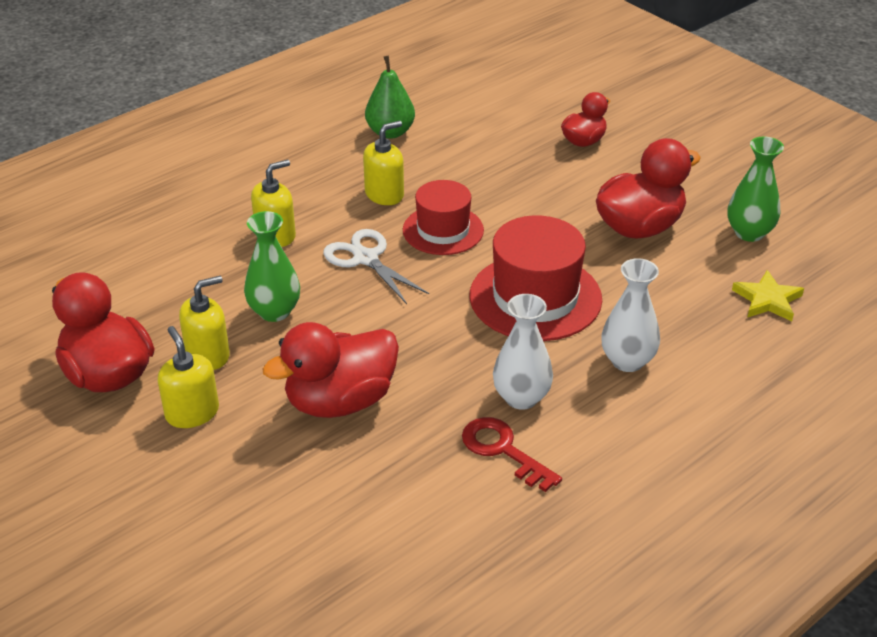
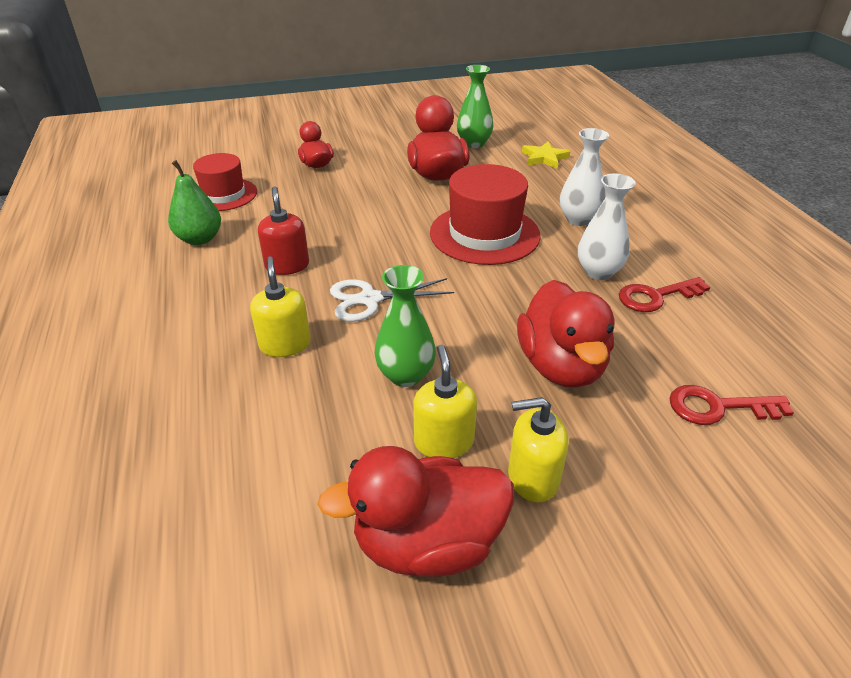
camera: 65 degrees left, 0 degrees up
yellow soap dispenser [363,121,404,205] -> red soap dispenser [258,186,309,275]
red hat [403,180,484,255] -> red hat moved to [193,153,257,211]
none -> red key [669,385,794,425]

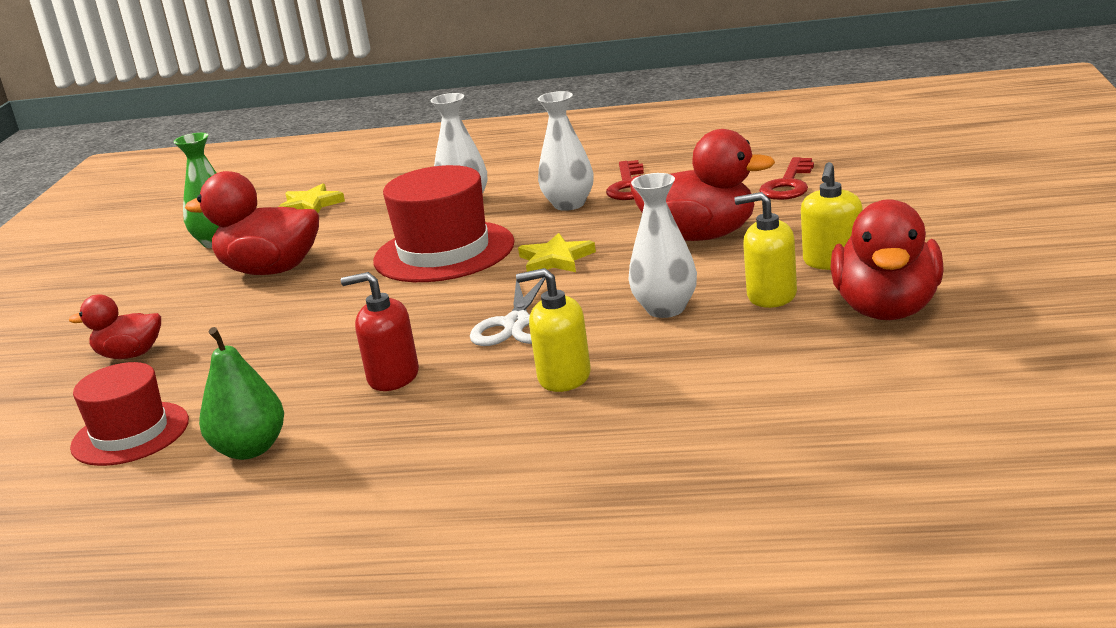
camera: 65 degrees left, 15 degrees down
green vase [374,265,436,387] -> white vase [628,173,697,318]
none -> yellow star [518,233,596,272]

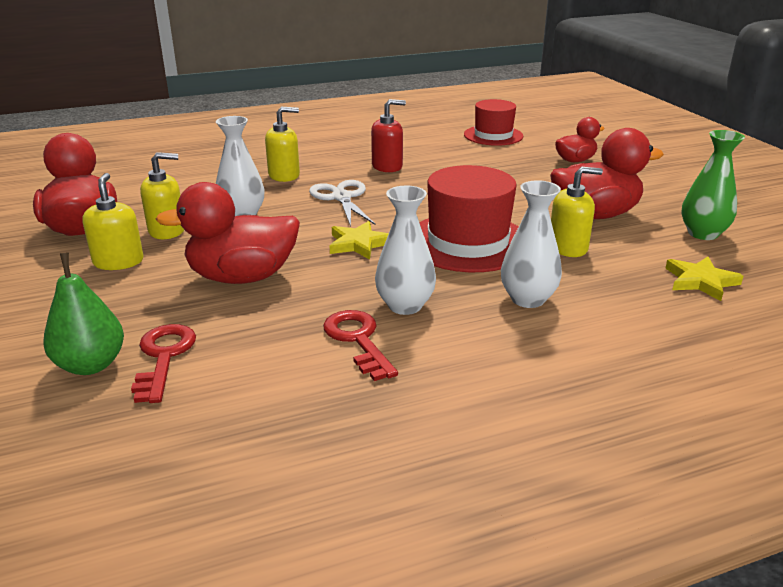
camera: 150 degrees right, 5 degrees up
green pear [199,327,284,460] -> green pear moved to [43,253,124,375]
none -> yellow soap dispenser [551,167,603,257]

